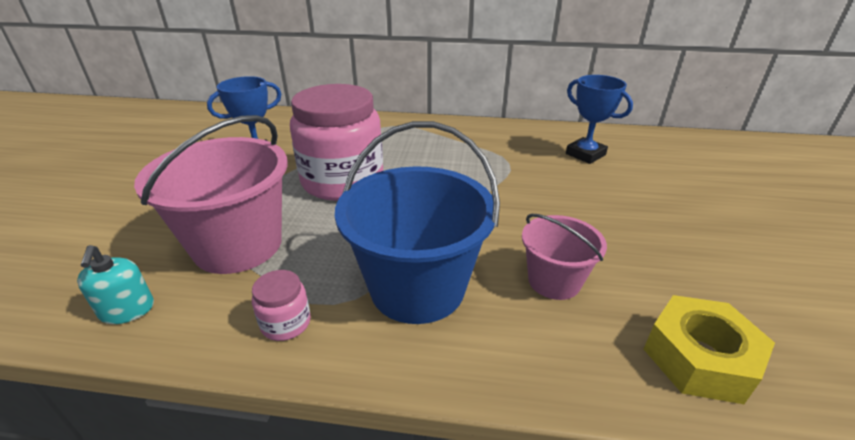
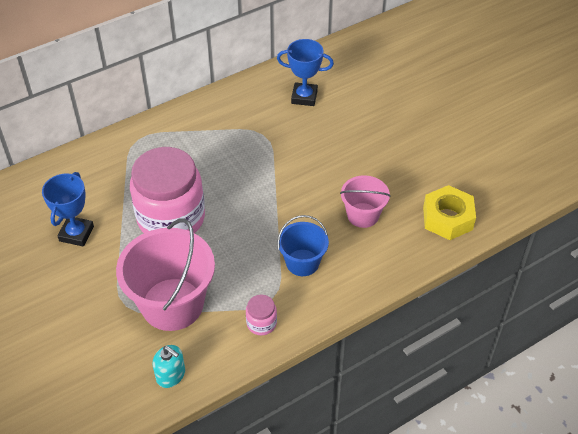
camera: 40 degrees left, 15 degrees up
blue bucket [335,121,500,324] -> blue bucket [277,215,329,276], size x0.55

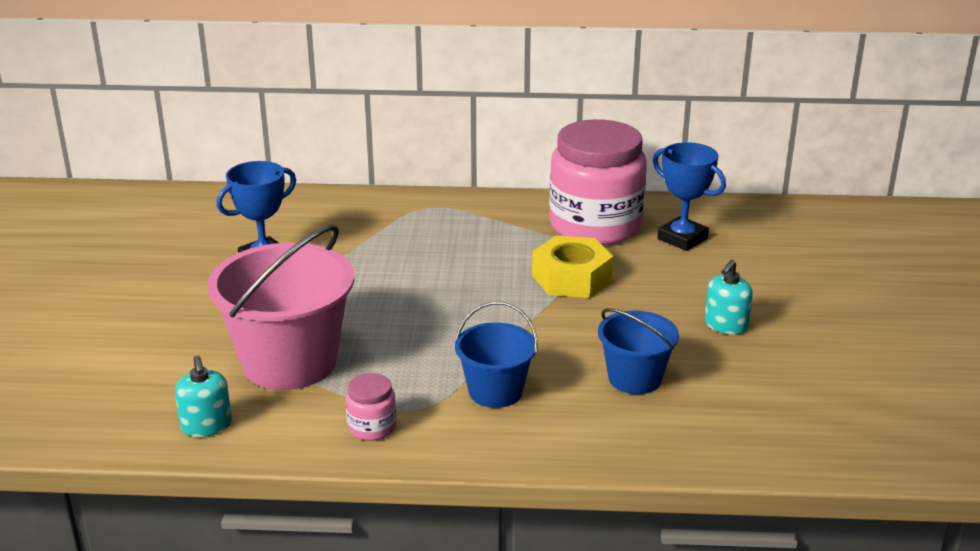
camera: 35 degrees right, 20 degrees down
pink jar [130,147,205,233] -> pink jar moved to [549,119,647,245]
pink bucket [340,175,391,228] -> blue bucket [598,308,679,394]
yellow nut [423,185,476,240] -> yellow nut moved to [532,236,613,298]
none -> turquoise soap dispenser [705,260,753,335]

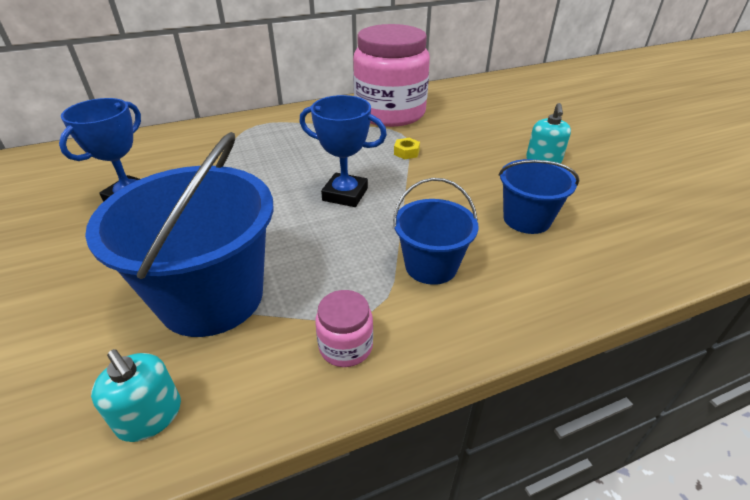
camera: 25 degrees left, 10 degrees up
pink bucket [207,225,355,390] -> blue bucket [85,132,273,337]
yellow nut [532,236,613,298] -> yellow nut [394,138,420,159], size x0.42
blue trophy [653,142,726,251] -> blue trophy moved to [299,95,387,207]

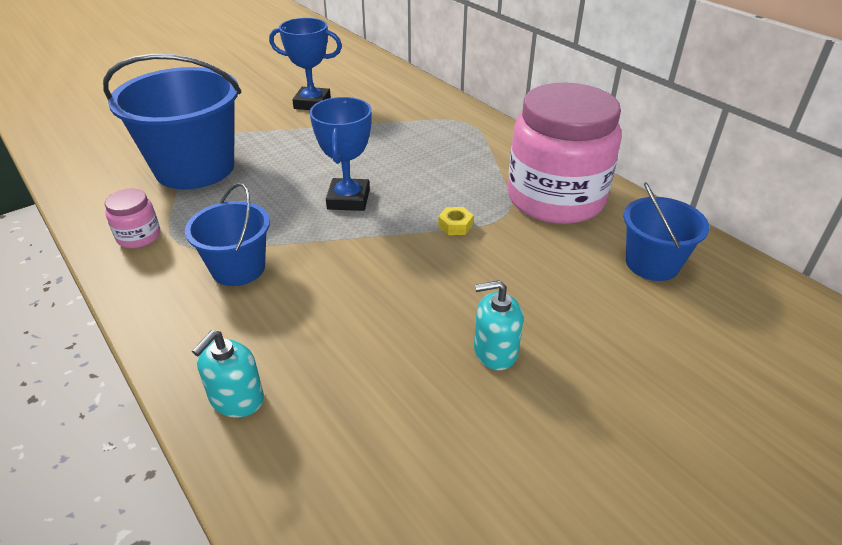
camera: 75 degrees right, 0 degrees up
turquoise soap dispenser [91,349,181,442] -> turquoise soap dispenser moved to [192,330,264,418]
blue bucket [499,159,579,234] -> blue bucket moved to [624,182,710,281]

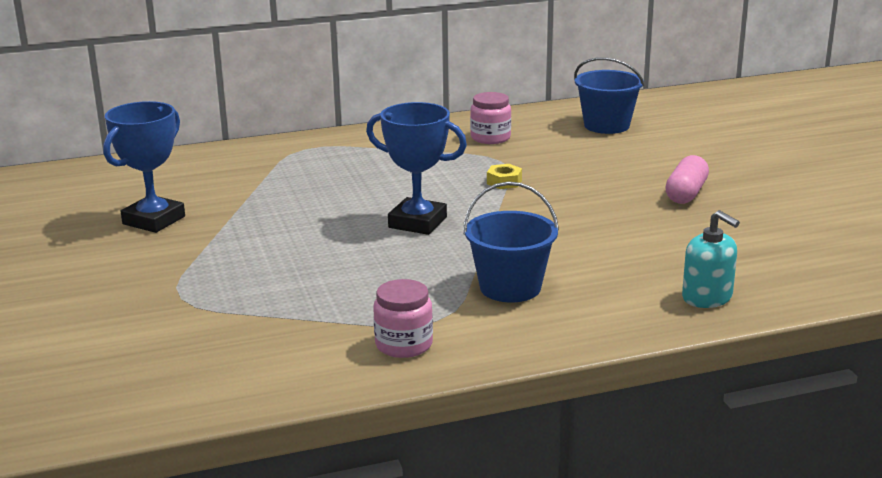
camera: 70 degrees left, 15 degrees down
blue bucket [103,54,241,189] -> none
turquoise soap dispenser [474,280,523,370] -> pink capsule [665,155,709,204]
pink jar [508,83,622,224] -> pink jar [470,92,511,144], size x0.41

